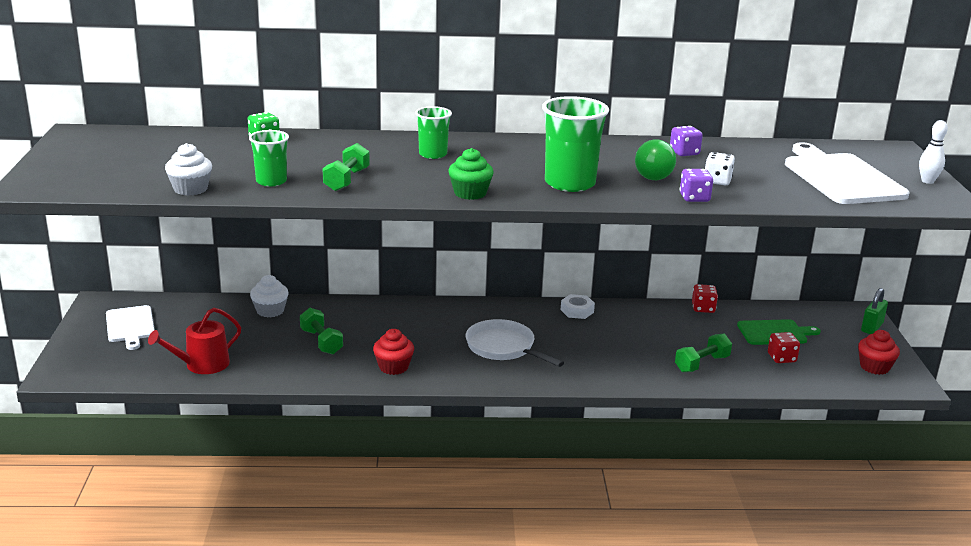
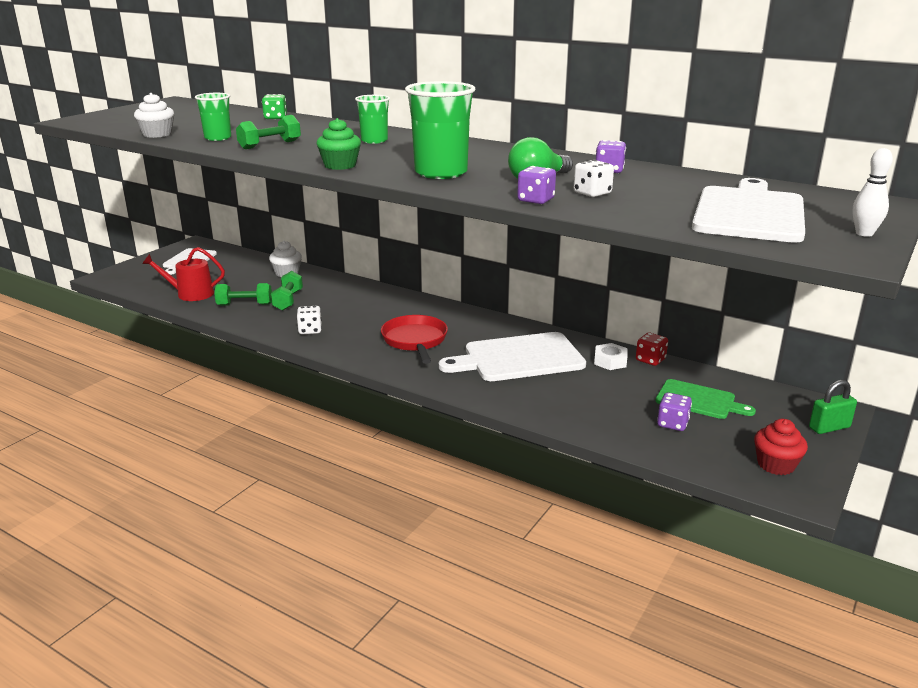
camera: 35 degrees right, 0 degrees up
red cupcake [373,329,414,375] -> white dice [297,306,322,334]
white pan [466,319,564,367] -> red pan [381,315,448,364]
white nut [561,294,595,319] -> white nut moved to [594,343,628,370]
green dumbbell [675,334,732,372] -> green dumbbell moved to [214,283,272,306]
red dice [768,332,800,363] -> purple dice [657,393,692,431]
none -> white cutting board [439,332,586,381]

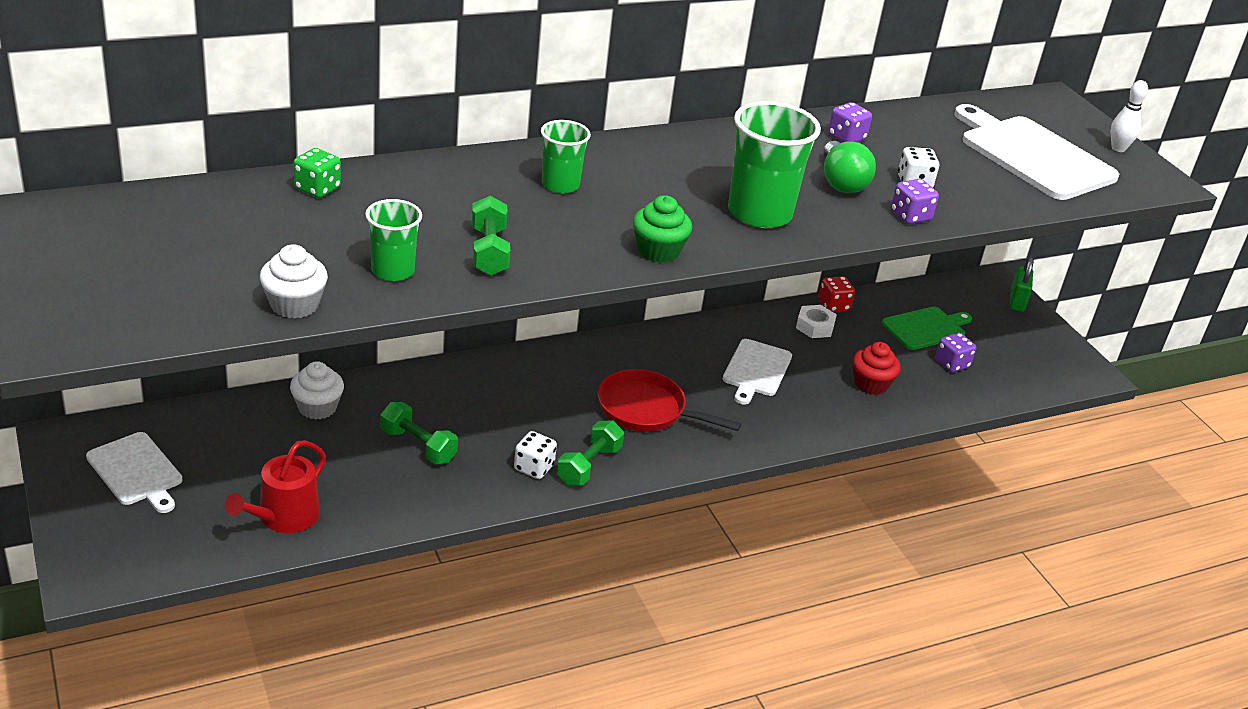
camera: 60 degrees left, 10 degrees up
green dumbbell [214,283,272,306] -> green dumbbell moved to [557,420,624,486]
white cutting board [439,332,586,381] -> white cutting board [723,339,792,405], size x0.60
red cupcake [754,419,808,475] -> red cupcake moved to [853,342,900,395]

